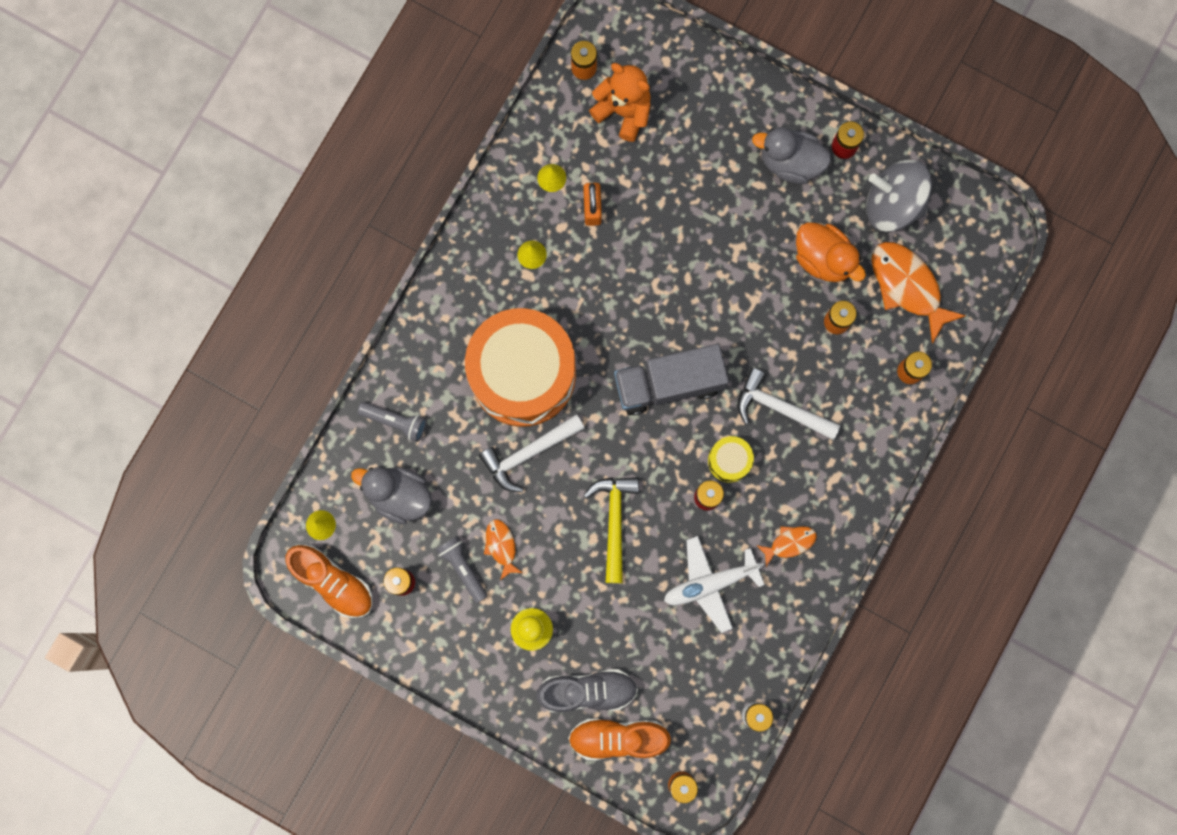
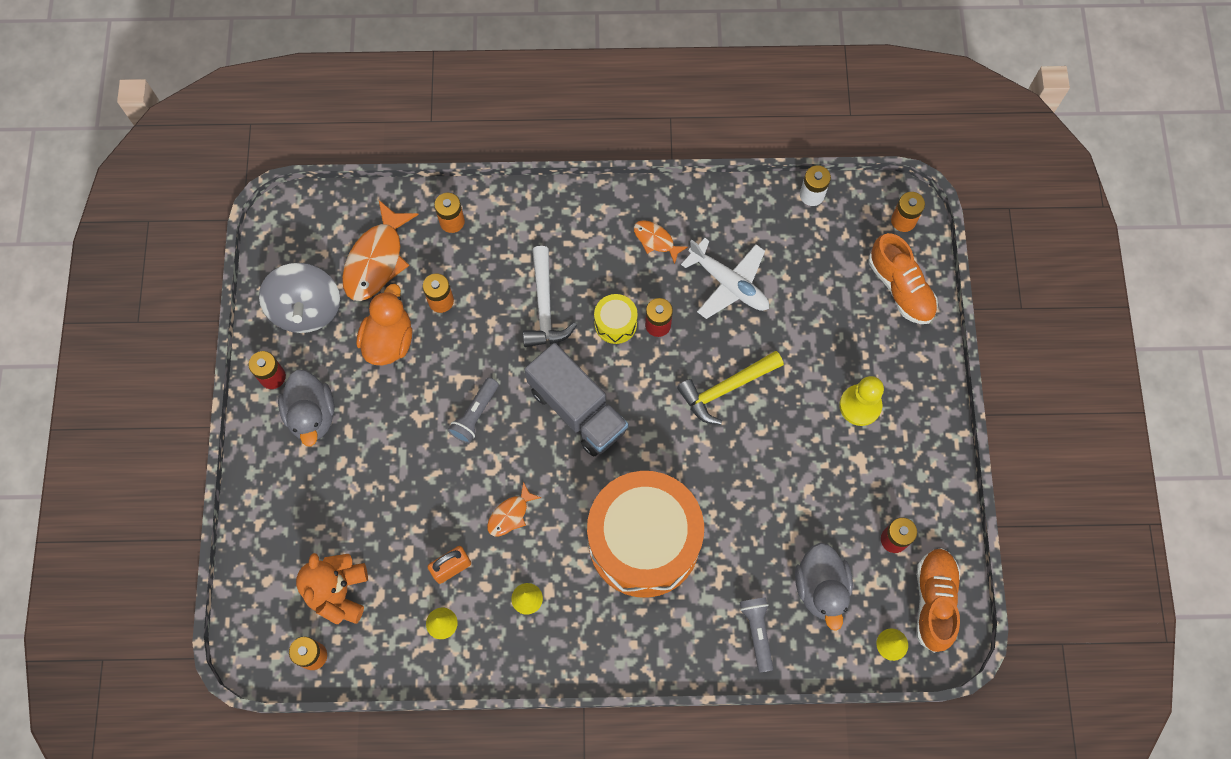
camera: 120 degrees left, 10 degrees down
grey flashlight [436,536,487,603] -> grey flashlight moved to [448,377,499,443]
white hammer [479,414,585,492] -> none
orange fish [484,519,523,580] -> orange fish moved to [487,482,541,536]
grey shoe [536,669,638,712] -> none

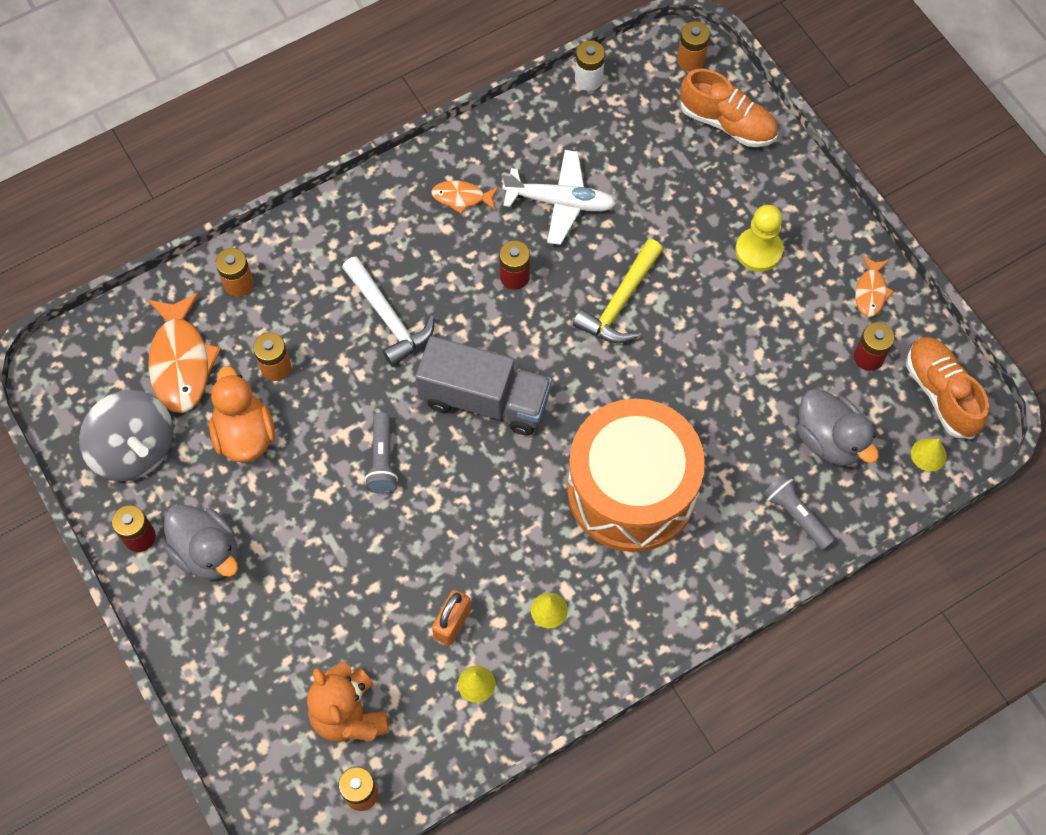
camera: 30 degrees left, 5 degrees down
orange fish [487,482,541,536] -> orange fish moved to [855,255,894,317]
yellow drum [594,294,638,344] -> none

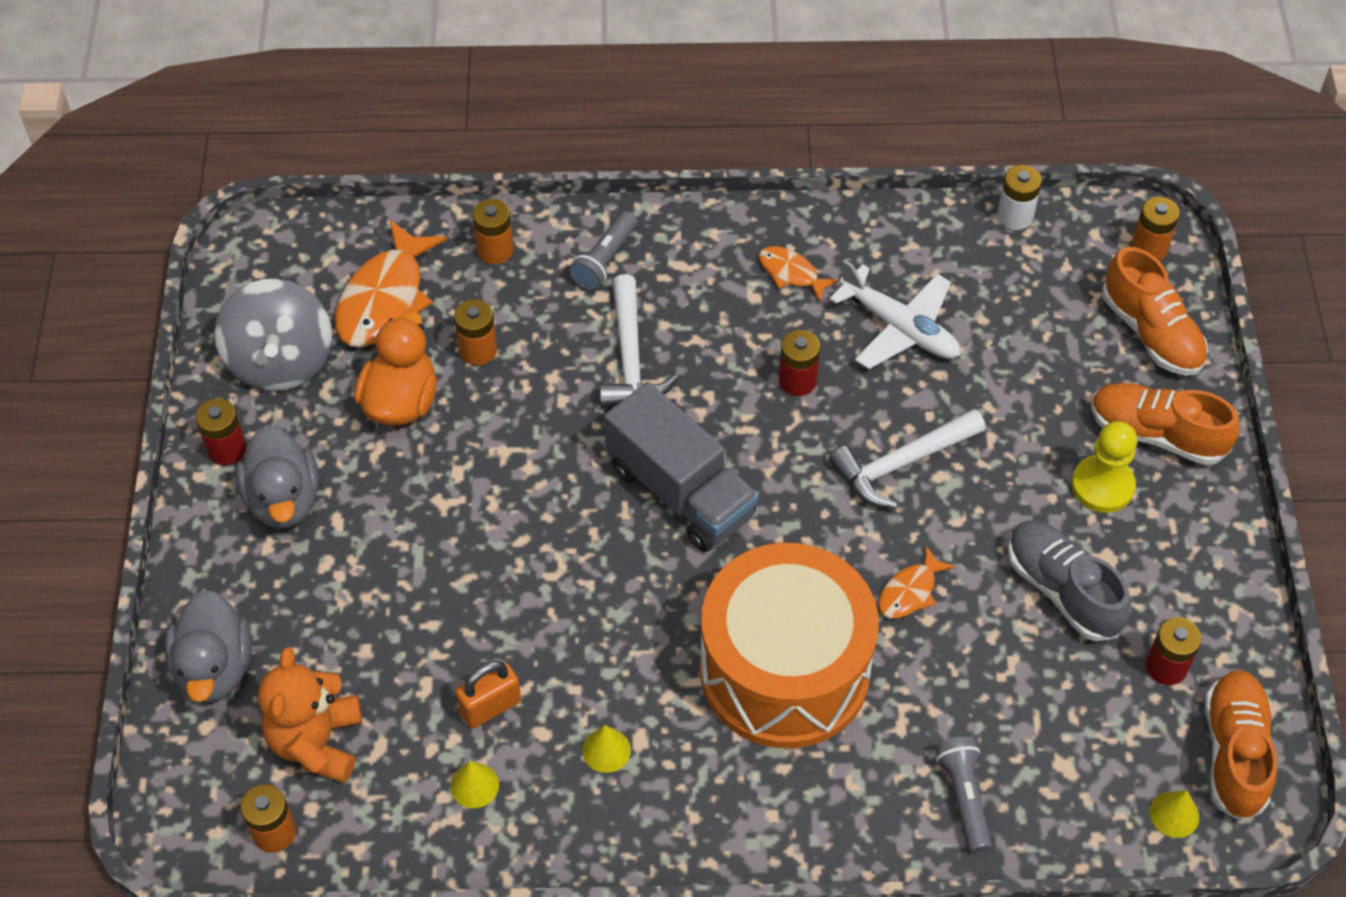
camera: 30 degrees right, 10 degrees down
grey flashlight [365,412,398,494] -> grey flashlight moved to [569,211,637,291]
yellow hammer [573,239,663,343] -> white hammer [829,409,986,508]
grey duck [797,388,879,465] -> grey duck moved to [165,590,252,703]
orange fish [855,255,894,317] -> orange fish moved to [878,546,955,618]
none -> grey shoe [1008,520,1131,641]
none -> orange shoe [1091,383,1240,465]

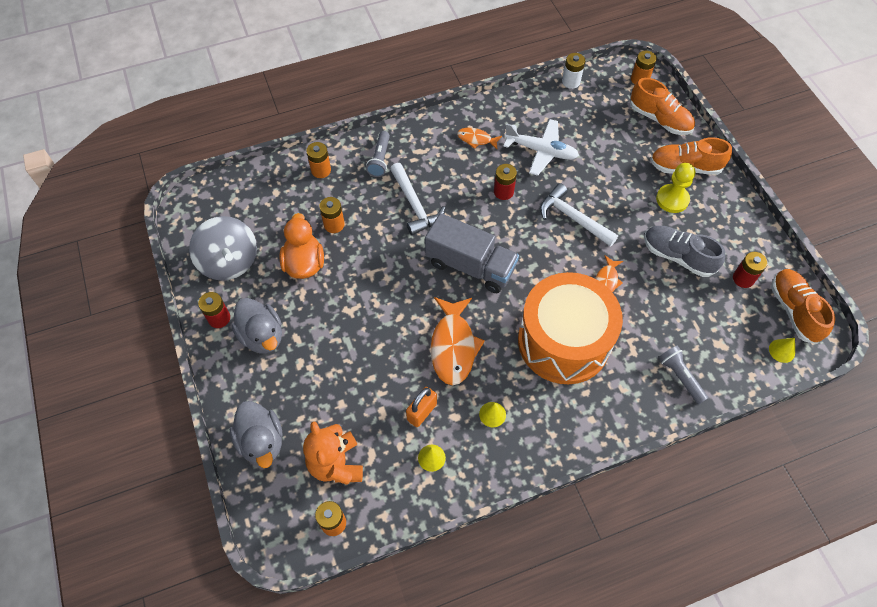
camera: 20 degrees left, 5 degrees up
orange fish [335,220,447,347] -> orange fish moved to [430,297,485,385]
white hammer [829,409,986,508] -> white hammer turned 90 degrees clockwise [540,183,618,247]

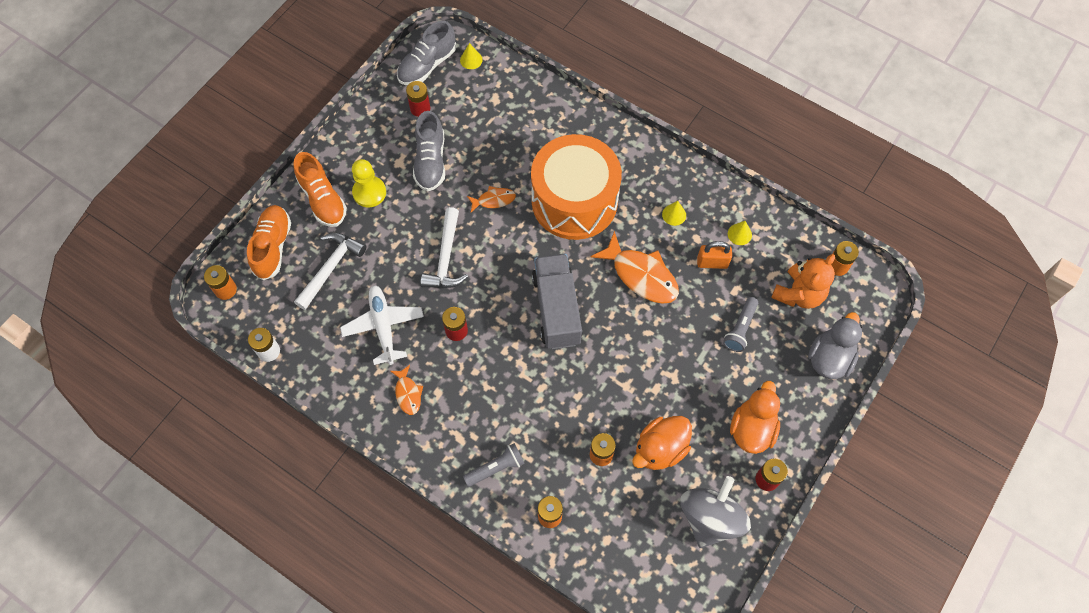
camera: 125 degrees left, 5 degrees up
grey duck [231,298,282,354] -> orange duck [730,381,780,454]
white hammer [390,163,445,235] -> white hammer moved to [294,233,366,310]
orange fish [430,297,485,385] -> orange fish turned 75 degrees clockwise [590,231,679,304]
grey flashlight [659,346,708,405] -> grey flashlight moved to [723,297,758,352]
orange shoe [771,269,835,344] -> grey shoe [397,21,456,85]

